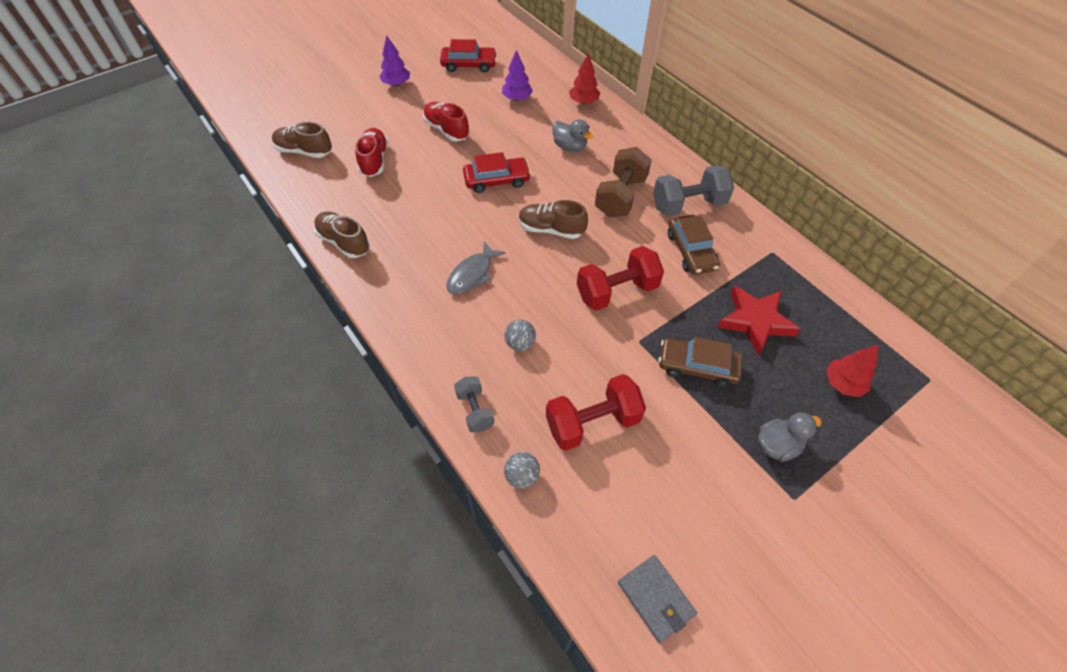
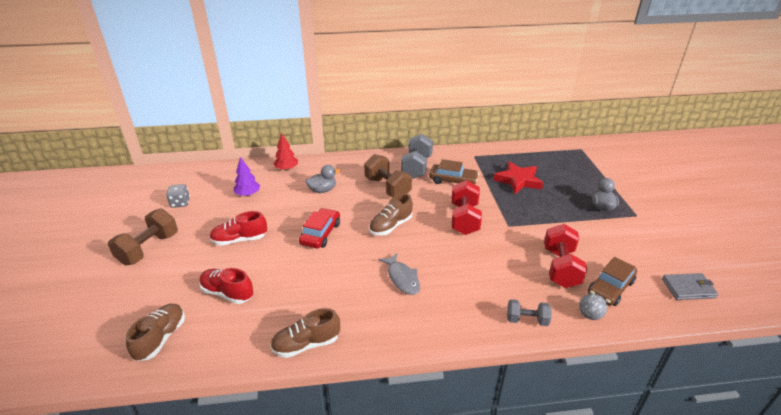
camera: 60 degrees left, 20 degrees down
brown shoe [272,122,332,158] -> brown shoe turned 150 degrees clockwise [126,304,185,361]
purple tree [380,35,410,86] -> brown dumbbell [108,208,178,265]
red car [440,39,497,72] -> grey dice [166,184,190,208]
grey ball [504,320,536,351] -> none
brown car [658,337,743,388] -> brown car moved to [588,257,637,306]
red tree [826,345,879,397] -> none

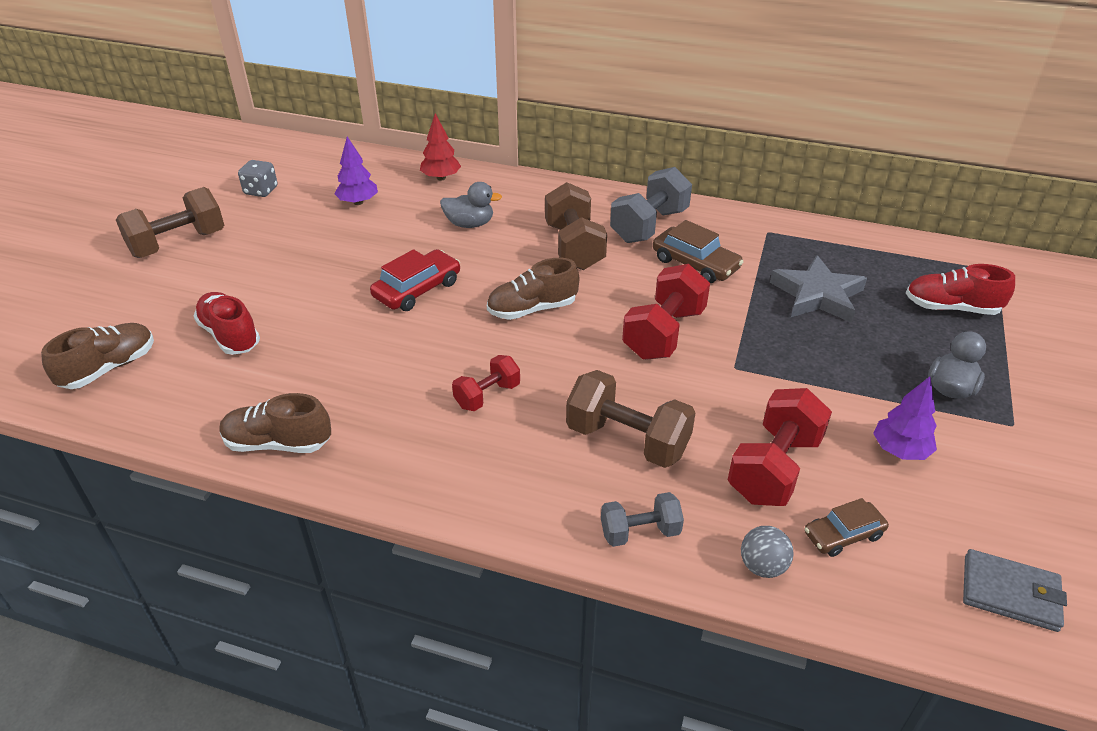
camera: 25 degrees right, 5 degrees up
red shoe [210,211,267,246] -> red shoe moved to [906,264,1015,315]
grey fish [378,253,420,295] -> red dumbbell [452,355,520,411]
red star [493,161,543,194] -> grey star [770,255,867,323]
grey dumbbell [507,299,551,326] -> grey dumbbell turned 45 degrees counterclockwise [601,492,684,547]
brown car [588,257,637,306] -> brown car [804,498,889,557], size x0.66
none -> brown dumbbell [566,370,695,468]
none -> purple tree [873,376,937,460]

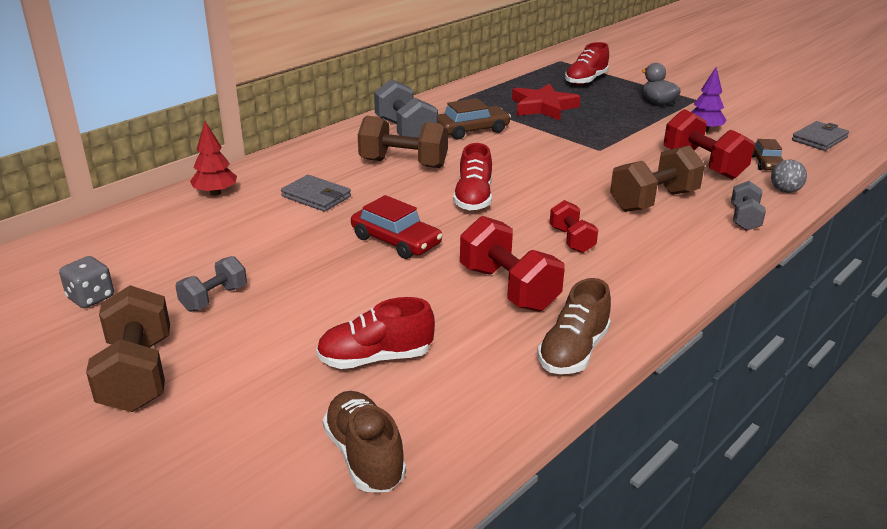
camera: 65 degrees left, 10 degrees down
purple tree [334,136,378,205] -> none
red car [370,249,460,311] -> red car turned 150 degrees clockwise [351,195,443,259]
grey duck [440,182,502,228] -> grey wallet [281,175,351,212]
brown shoe [487,258,579,320] -> red shoe [453,143,492,211]
red dumbbell [622,264,710,360] -> red dumbbell moved to [460,216,565,312]
grey star [770,255,867,323] -> red star [512,84,581,120]
none -> grey dumbbell [175,256,247,312]

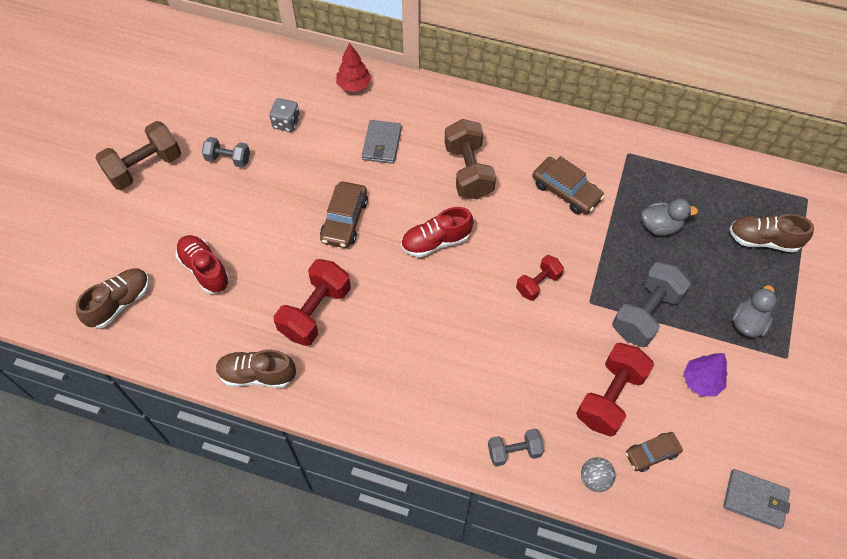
camera: 65 degrees right, 30 degrees up
grey dice [59,256,114,308] -> grey dice moved to [269,98,300,132]
red car [351,195,443,259] -> brown car [320,181,368,248]
grey dumbbell [374,79,438,138] -> grey dumbbell moved to [612,262,691,347]
red star [512,84,581,120] -> grey duck [641,199,698,236]
red dumbbell [550,200,598,253] -> red dumbbell moved to [516,255,564,301]
red shoe [565,42,609,85] -> brown shoe [729,214,814,253]
brown dumbbell [610,145,705,212] -> none

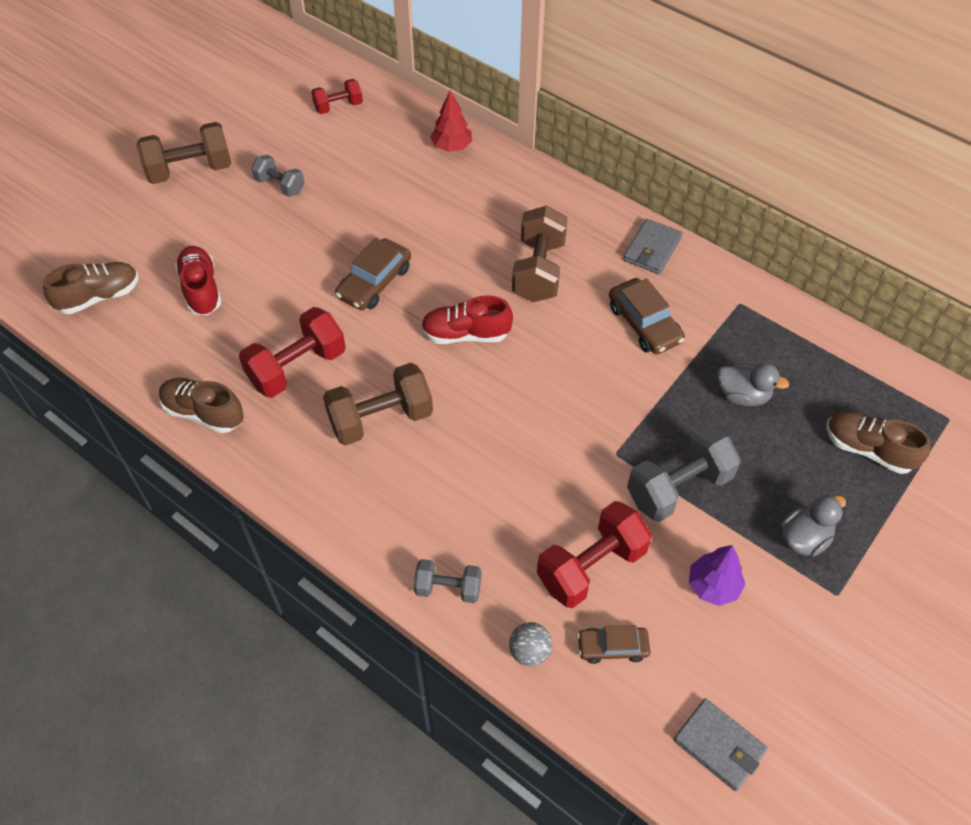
camera: 20 degrees right, 5 degrees down
grey dice [269,98,300,132] -> none
grey wallet [362,120,402,164] -> grey wallet moved to [623,219,683,274]
red dumbbell [516,255,564,301] -> red dumbbell moved to [311,79,363,114]
none -> brown dumbbell [323,363,433,446]

